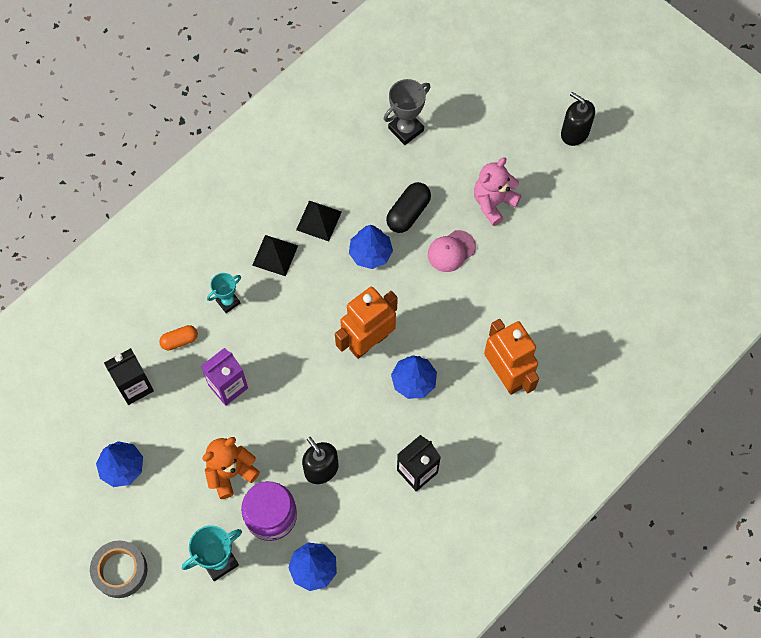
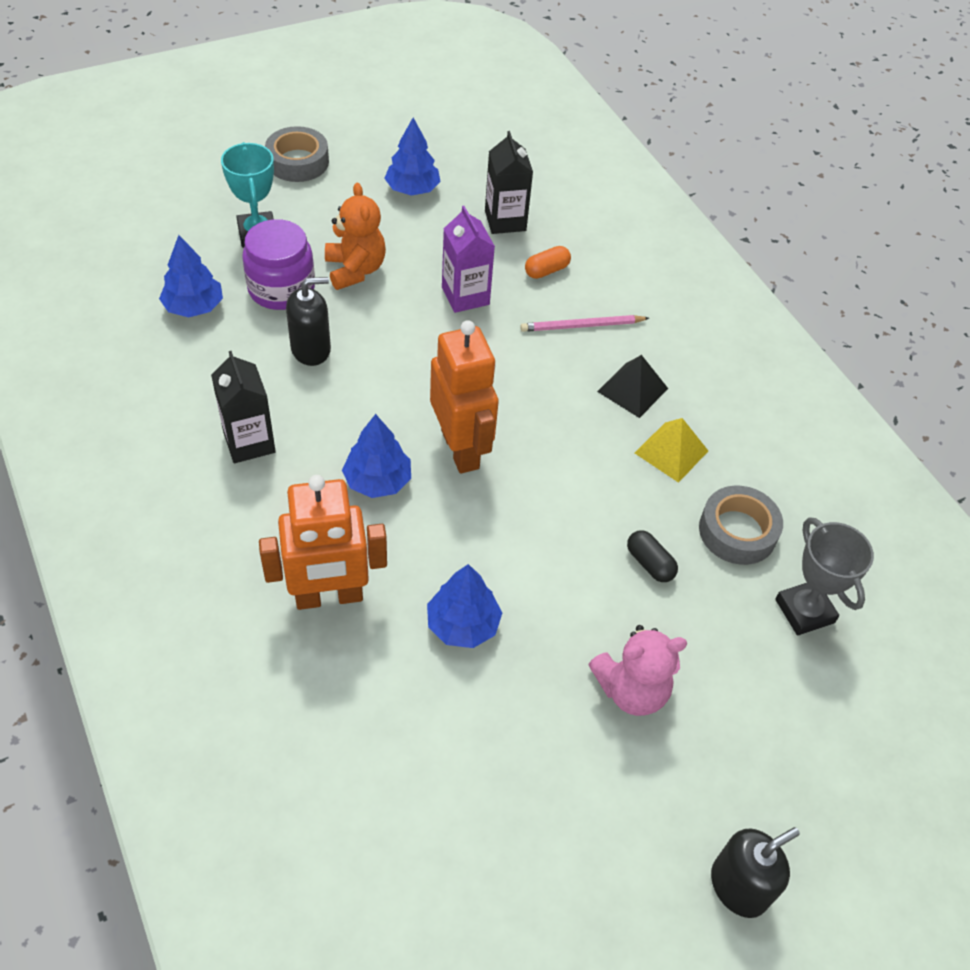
camera: 105 degrees right, 15 degrees down
orange capsule [159,325,198,351] -> orange capsule turned 60 degrees clockwise [525,246,571,279]
turquoise trophy [207,273,241,313] -> pink pencil [520,315,649,332]
black pyramid [296,200,342,241] -> yellow pyramid [635,418,708,483]
blue tree [349,225,393,269] -> blue tree moved to [427,564,502,648]
black capsule [386,182,431,233] -> black capsule [627,530,678,582], size x0.64
pink cap [428,230,476,272] -> none
pink teddy bear [474,157,521,226] -> pink teddy bear turned 105 degrees clockwise [588,625,687,716]
none -> grey tape [699,486,783,565]

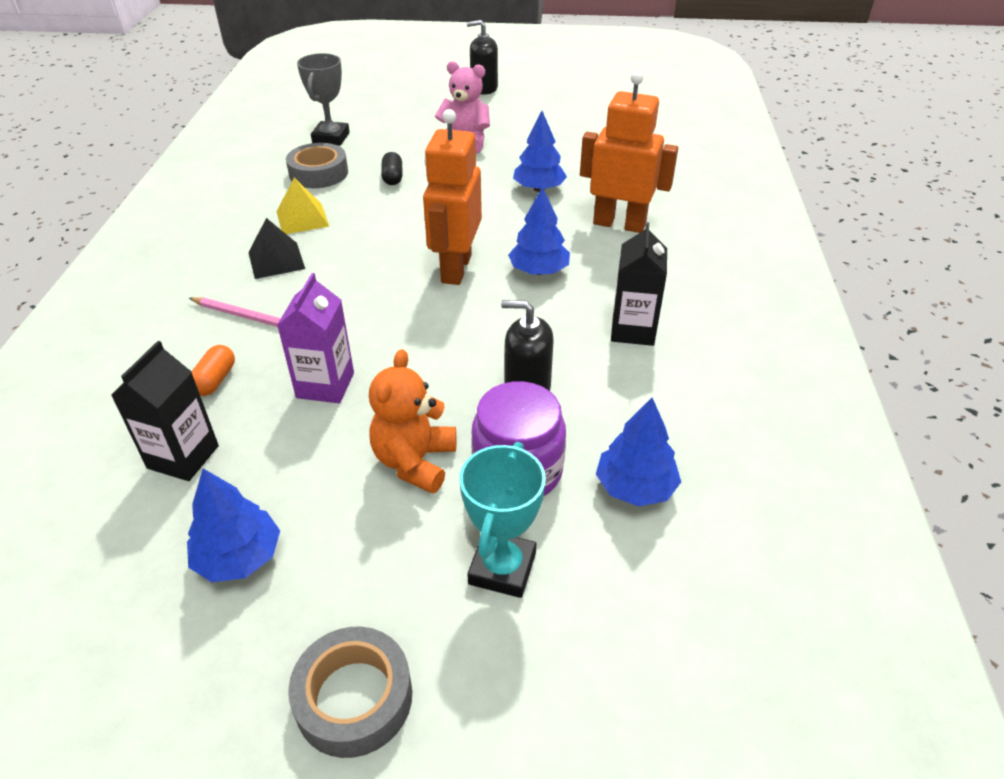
camera: 145 degrees left, 10 degrees down
orange capsule [525,246,571,279] -> orange capsule turned 75 degrees counterclockwise [191,345,235,396]

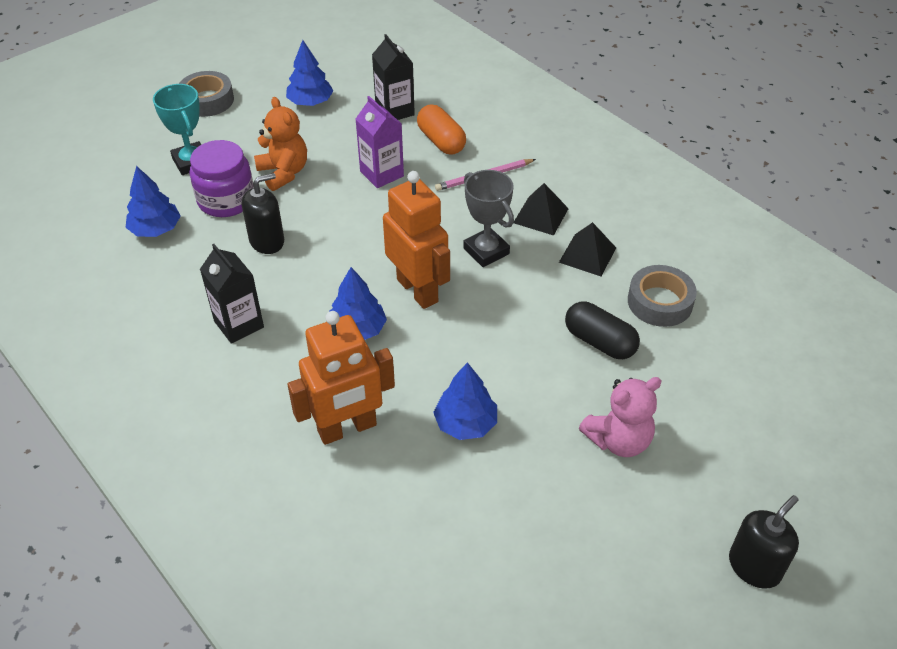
camera: 135 degrees right, 5 degrees up
orange capsule [191,345,235,396] -> orange capsule [417,104,466,155], size x1.56
yellow pyramid [276,178,329,234] -> black pyramid [559,222,616,276]
grey trophy [297,53,350,146] -> grey trophy moved to [463,170,514,267]
black capsule [381,152,402,185] -> black capsule [565,301,640,359], size x1.56

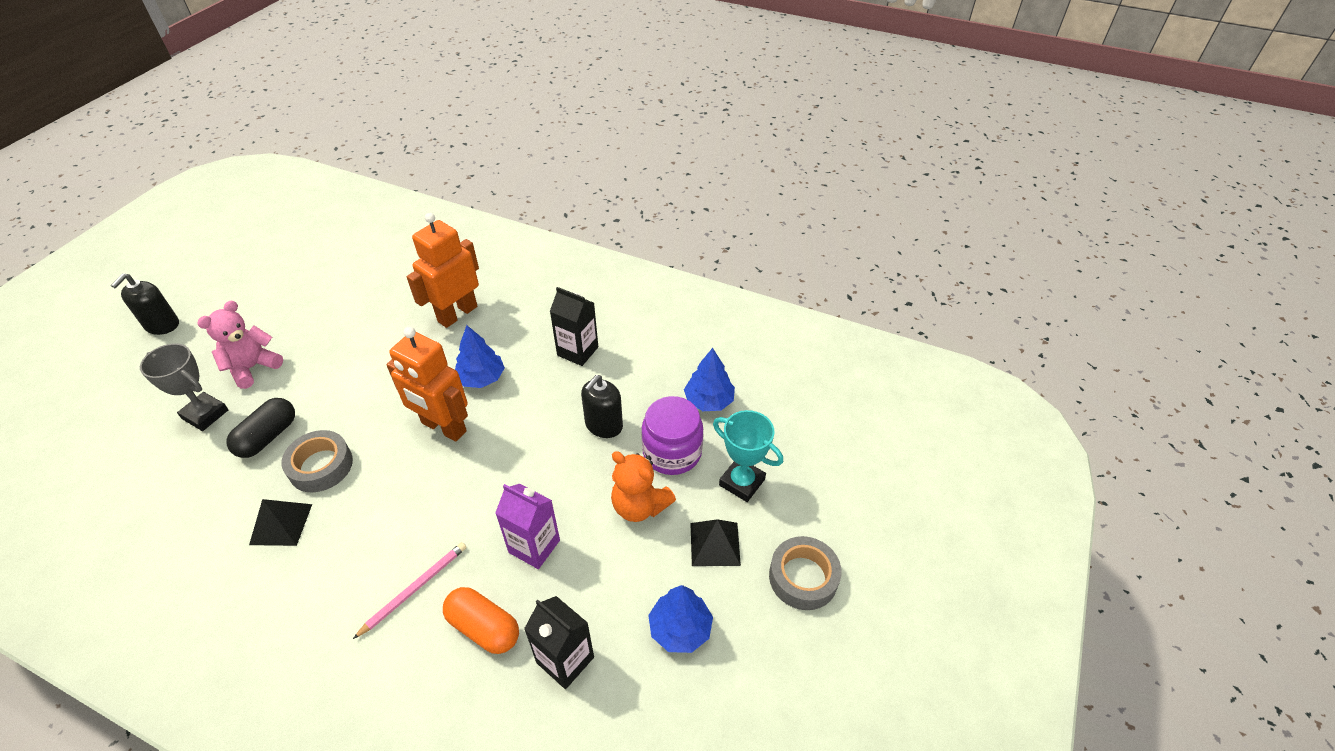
camera: 155 degrees right, 0 degrees up
blue tree [433,362,497,440] -> none
grey trophy [463,170,514,267] -> grey trophy moved to [140,343,229,431]
black pyramid [514,183,569,236] -> black pyramid moved to [690,519,741,566]
black capsule [565,301,640,359] -> black capsule turned 75 degrees counterclockwise [227,398,295,458]
grey tape [628,265,697,327] -> grey tape moved to [281,430,353,492]

